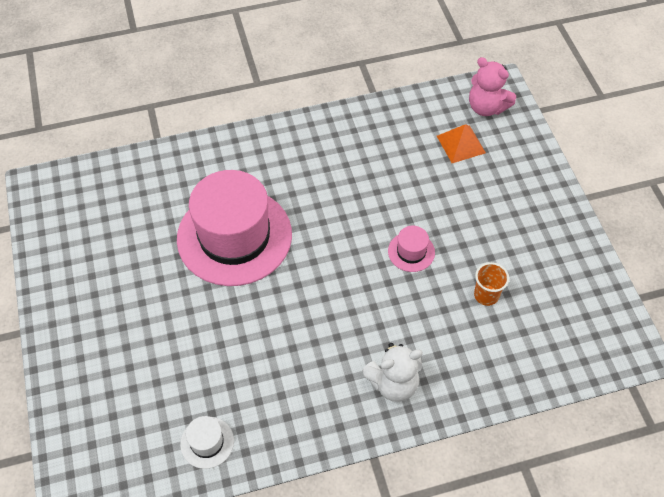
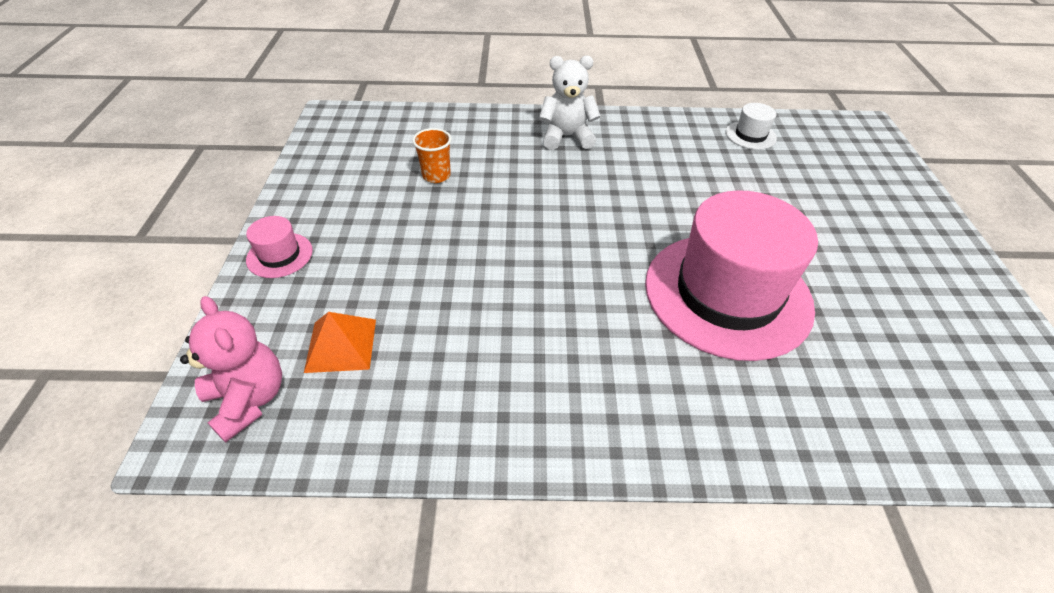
camera: 165 degrees left, 10 degrees down
pink hat [388,226,435,272] -> pink hat moved to [246,216,313,278]

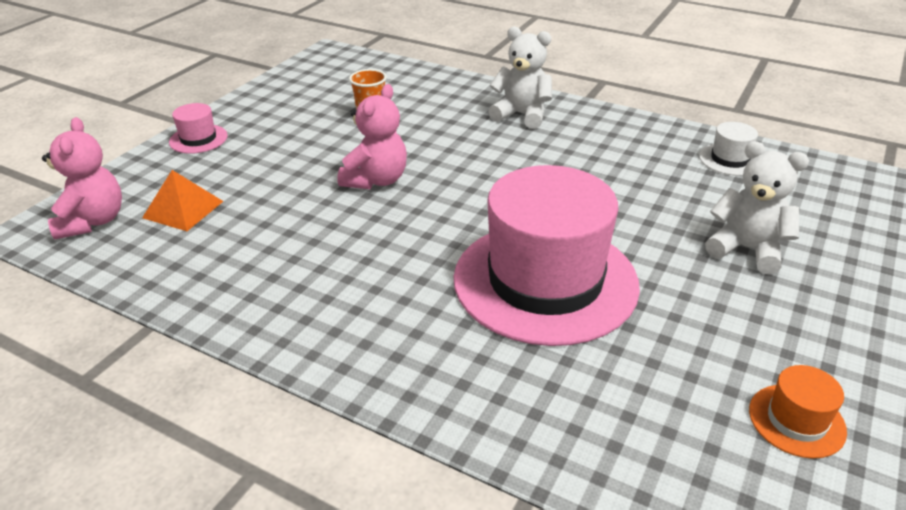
camera: 30 degrees right, 10 degrees down
none -> pink teddy bear [338,84,407,189]
none -> white teddy bear [705,141,809,275]
none -> orange hat [749,365,847,459]

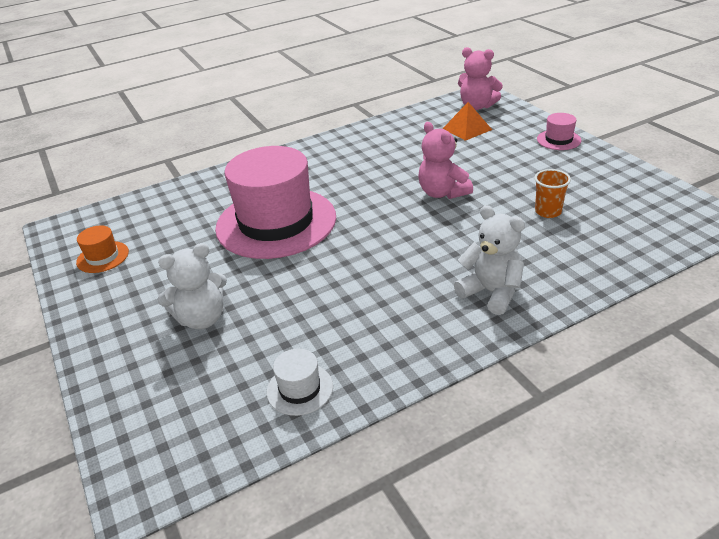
camera: 125 degrees right, 0 degrees up
white teddy bear [488,26,552,129] -> white teddy bear turned 105 degrees counterclockwise [454,205,525,315]

